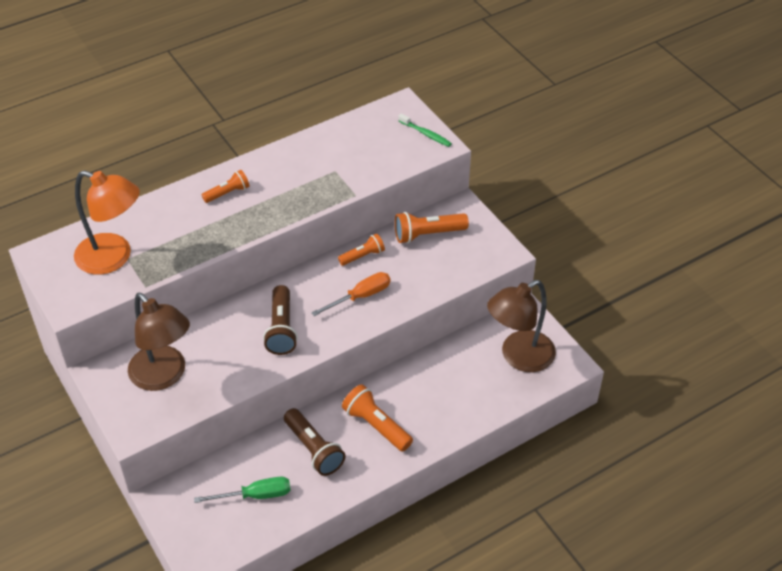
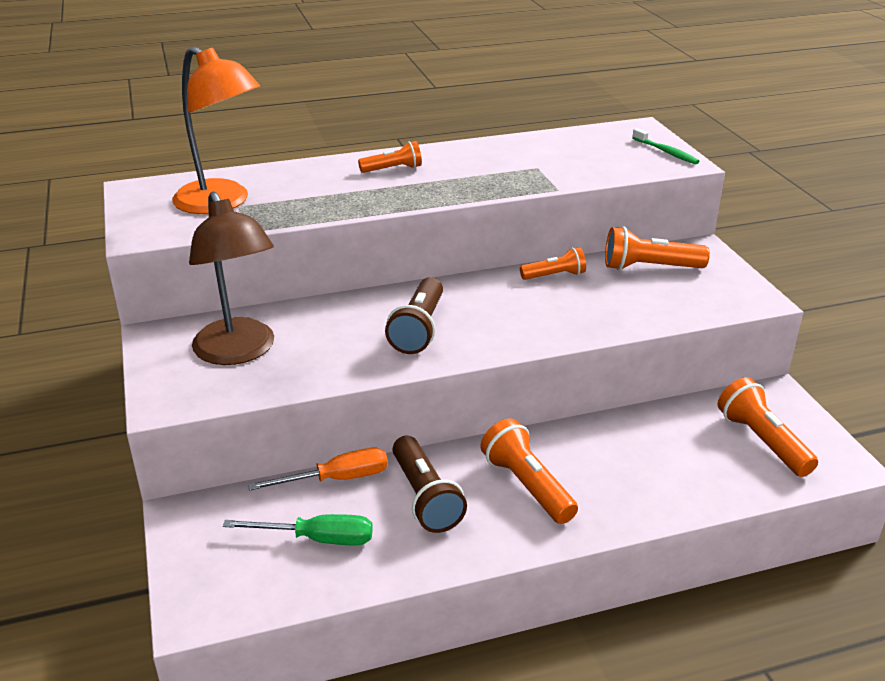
camera: 15 degrees right, 15 degrees down
orange screwdriver [311,272,391,316] -> orange screwdriver moved to [248,448,388,491]
brown lamp [487,280,556,372] -> orange flashlight [718,377,818,477]

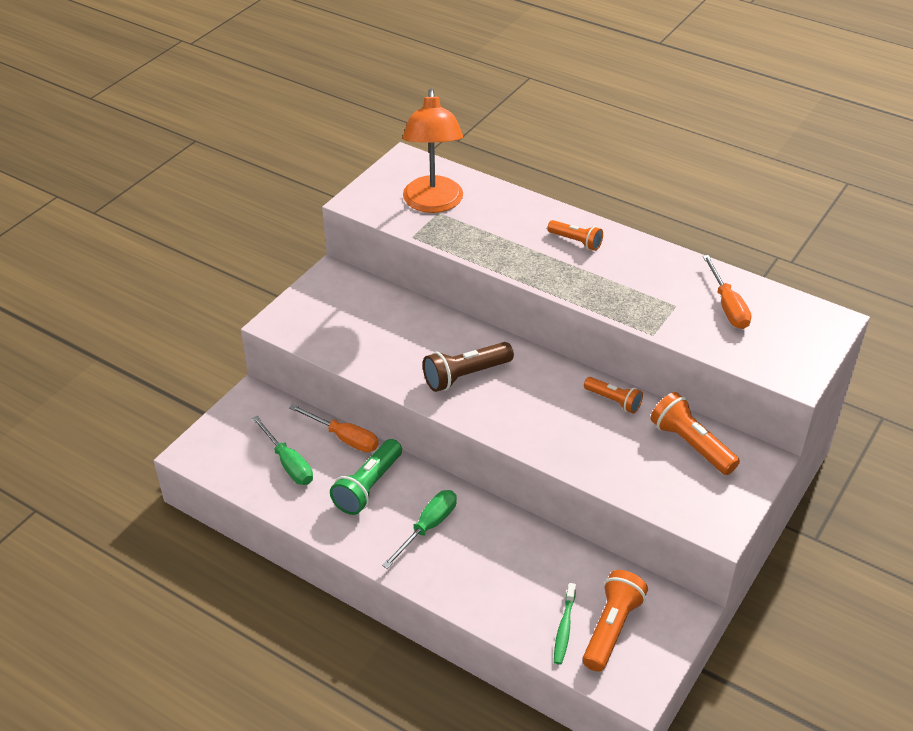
camera: 50 degrees right, 10 degrees up
brown lamp [189,192,274,365] -> none
brown flashlight [393,436,467,533] -> green flashlight [330,439,402,515]
orange flashlight [481,418,578,524] -> green screwdriver [382,490,457,569]
green toothbrush [632,128,700,164] -> green toothbrush moved to [554,583,576,665]
none -> orange screwdriver [703,255,752,329]

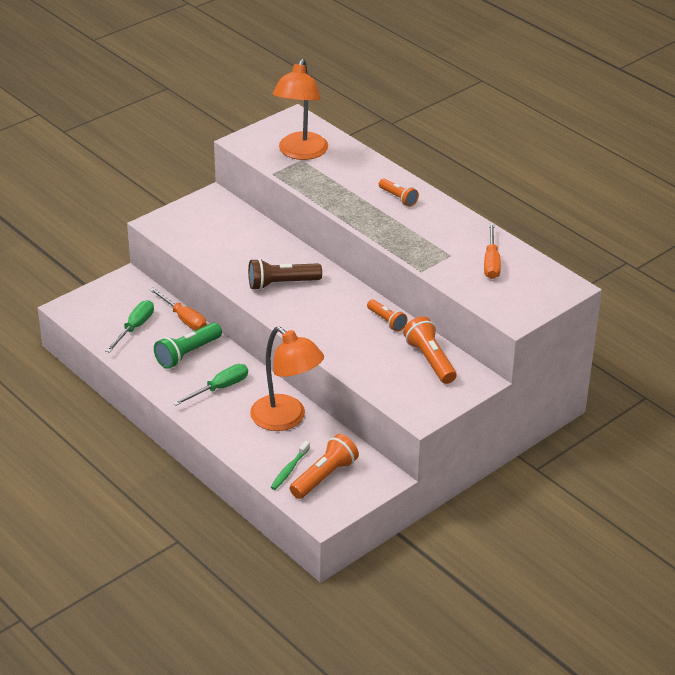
camera: 15 degrees right, 5 degrees down
green screwdriver [252,416,313,485] -> green screwdriver turned 135 degrees counterclockwise [105,300,154,353]
none -> orange lamp [250,327,324,431]

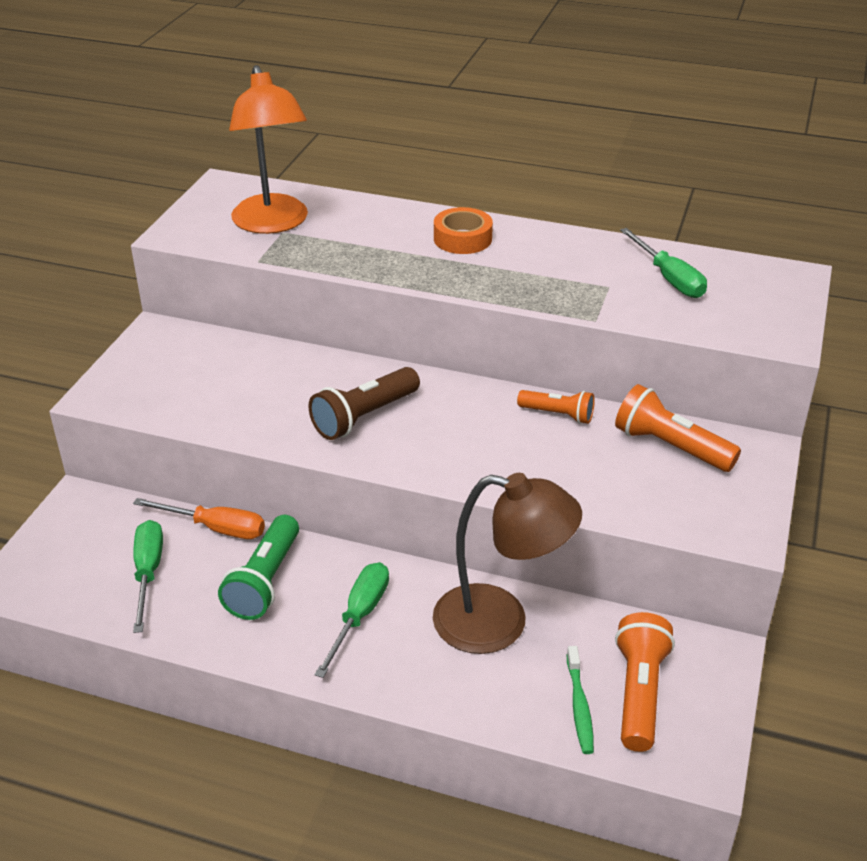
camera: 30 degrees left, 0 degrees up
orange lamp [250,327,324,431] -> brown lamp [433,473,582,654]
orange flashlight [379,178,419,207] -> orange tape [434,207,493,254]
orange screwdriver [484,223,501,279] -> green screwdriver [620,228,707,298]

